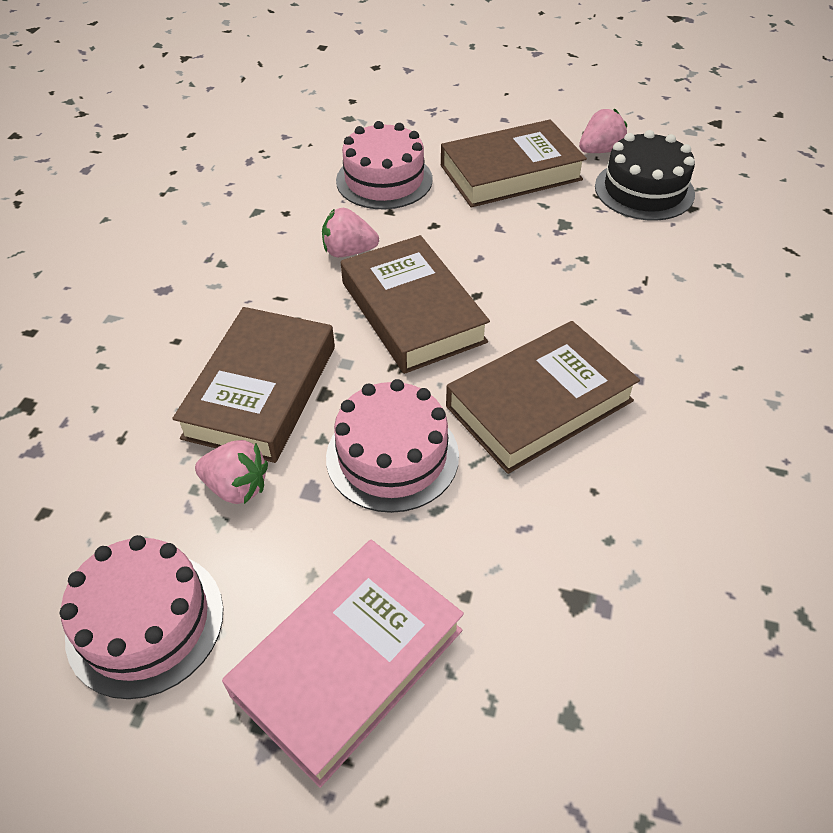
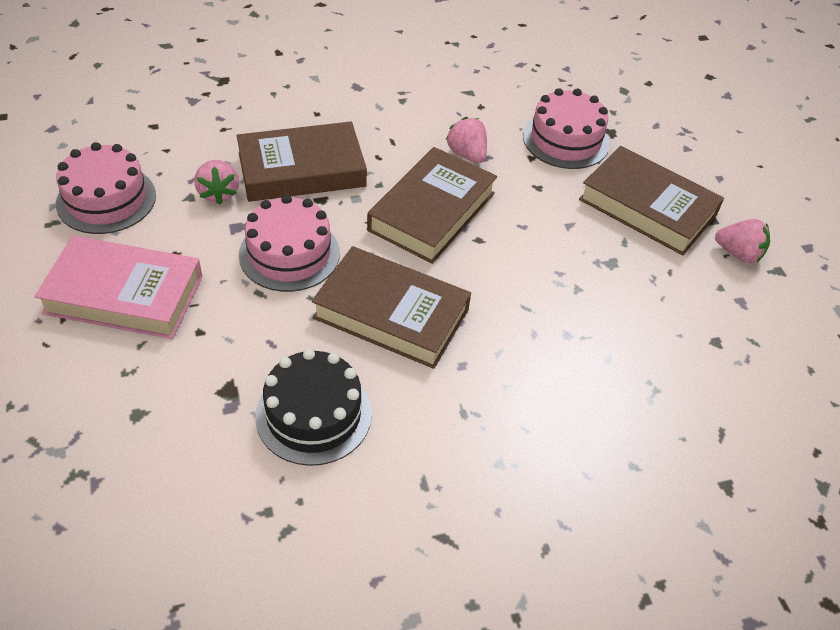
camera: 55 degrees right, 0 degrees up
black cake [595,130,695,221] -> black cake moved to [255,349,372,466]

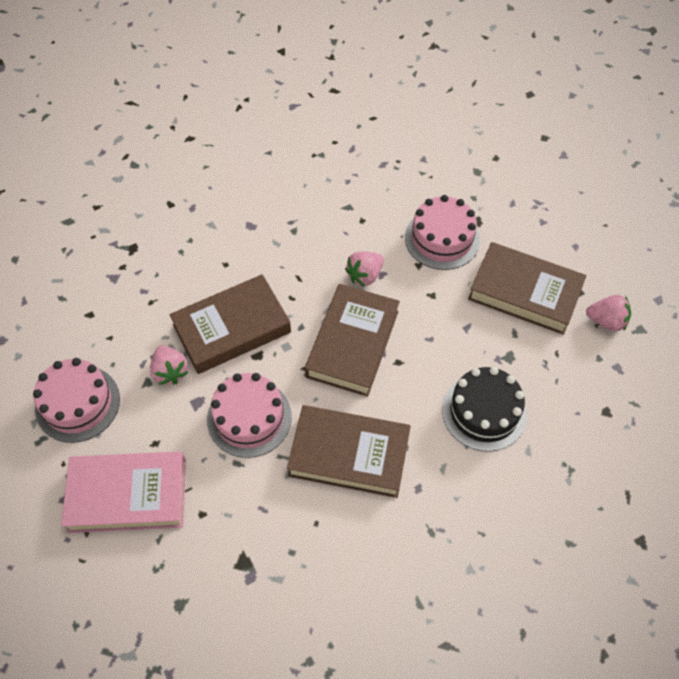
camera: 10 degrees left, 10 degrees up
black cake [255,349,372,466] -> black cake moved to [442,367,527,452]
pink strawberry [446,117,487,163] -> pink strawberry turned 90 degrees counterclockwise [345,251,384,287]

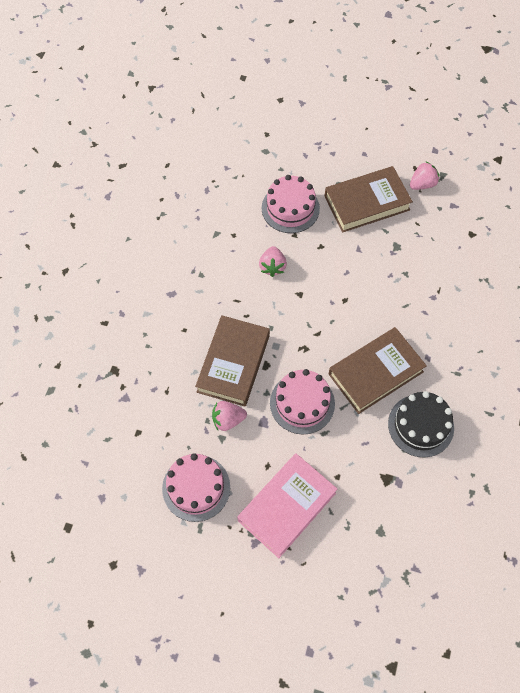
camera: 45 degrees left, 5 degrees up
pink strawberry [150,346,189,385] -> pink strawberry turned 150 degrees clockwise [212,401,247,431]
brown book [305,284,400,397] -> none
black cake [442,367,527,452] -> black cake moved to [388,391,454,458]

